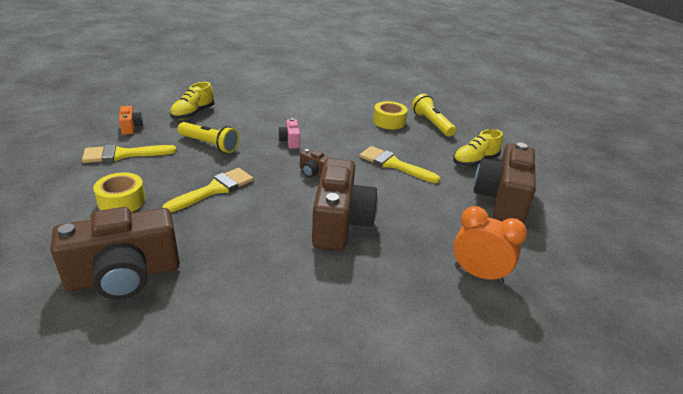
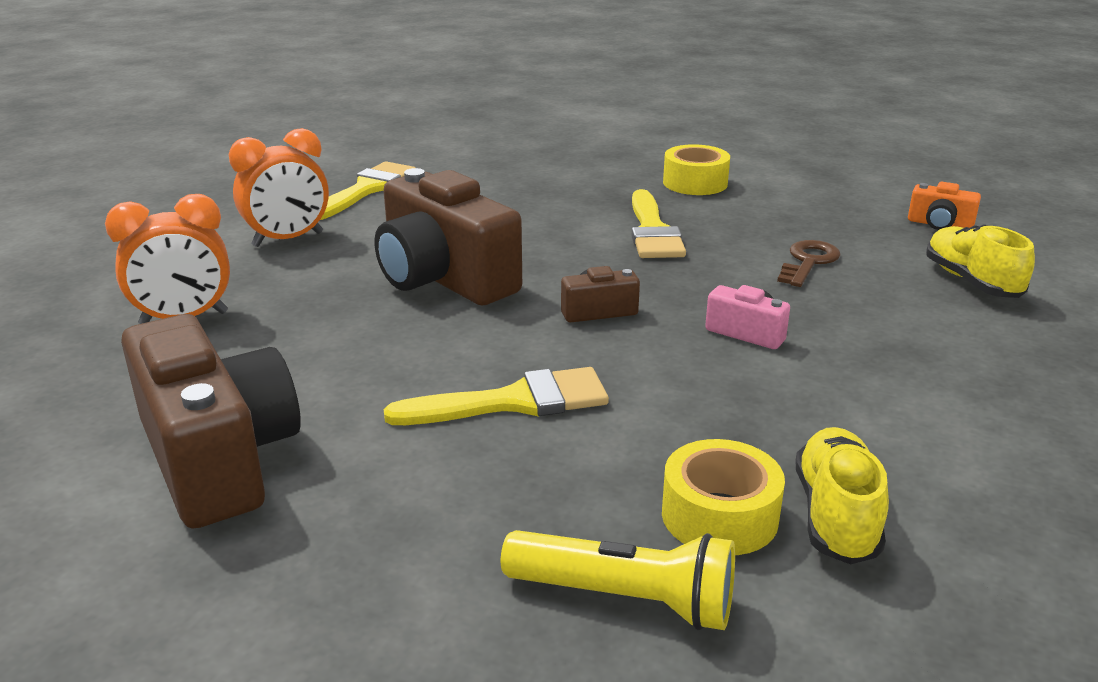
camera: 135 degrees right, 5 degrees down
brown camera [50,207,180,300] -> none
yellow brush [82,144,177,163] -> yellow brush moved to [320,161,416,220]
yellow flashlight [178,122,239,153] -> brown key [777,240,841,287]
yellow shoe [453,129,503,167] -> yellow shoe moved to [795,427,889,564]
none -> orange clock [229,128,329,247]

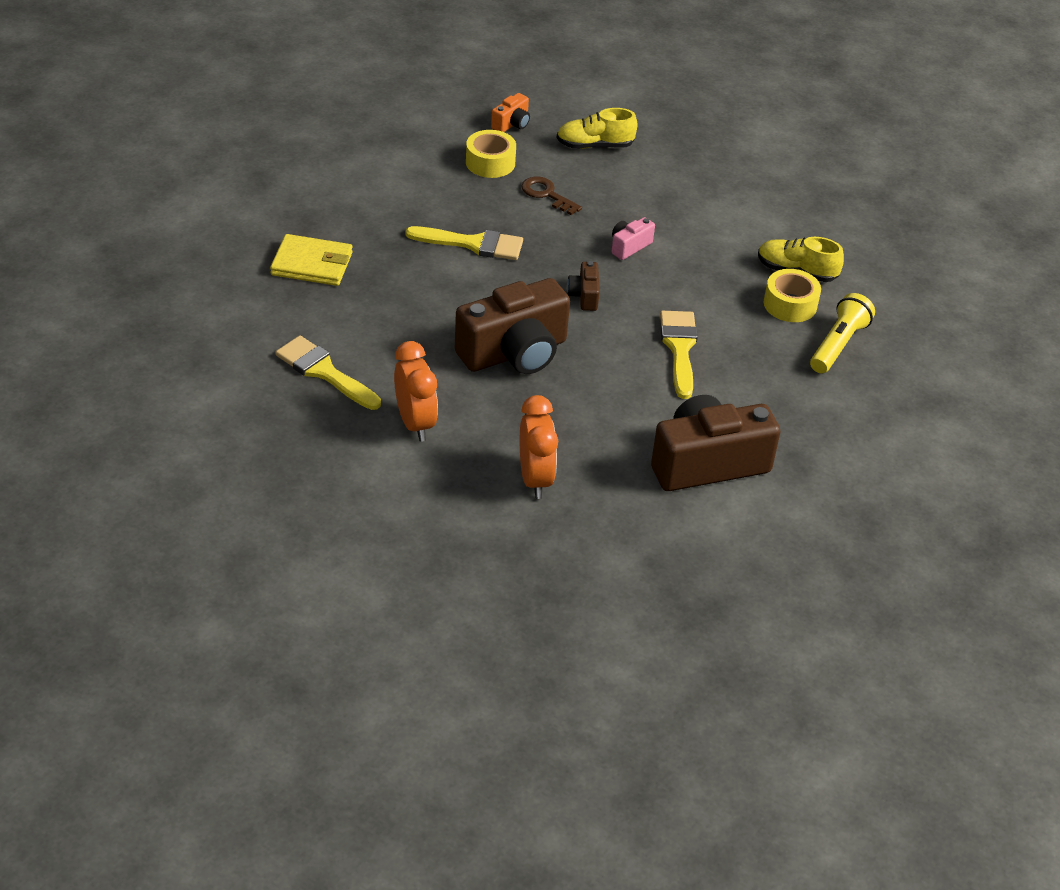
camera: 80 degrees left, 15 degrees up
yellow tape [663,144,730,195] -> yellow tape moved to [466,130,516,178]
none -> yellow wallet [270,234,353,286]

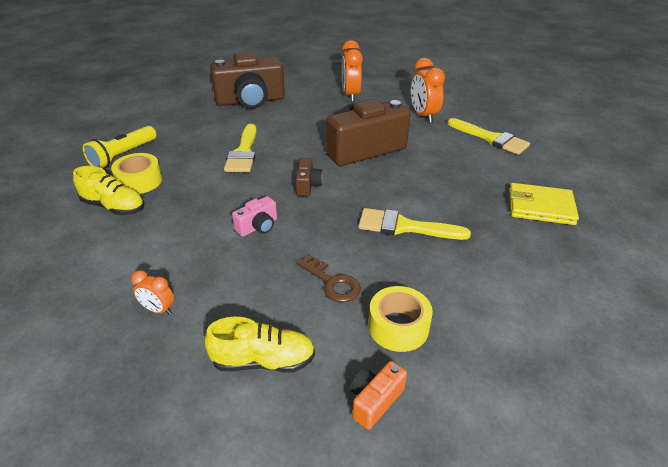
camera: 175 degrees left, 5 degrees down
none -> orange clock [131,270,174,315]

